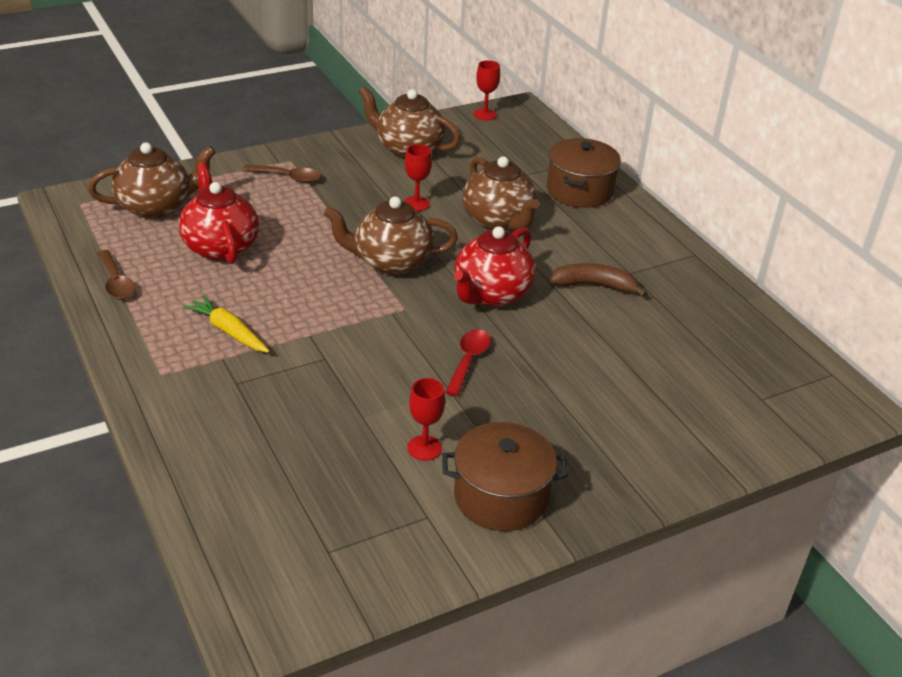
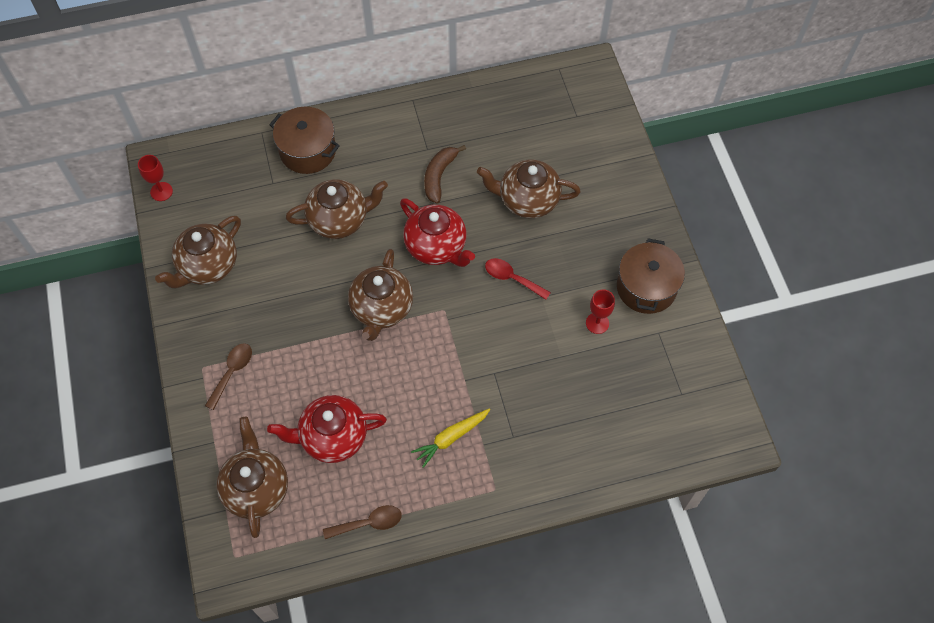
camera: 75 degrees left, 25 degrees up
red goblet [404,144,432,211] -> none
none -> brown teapot [477,160,581,218]

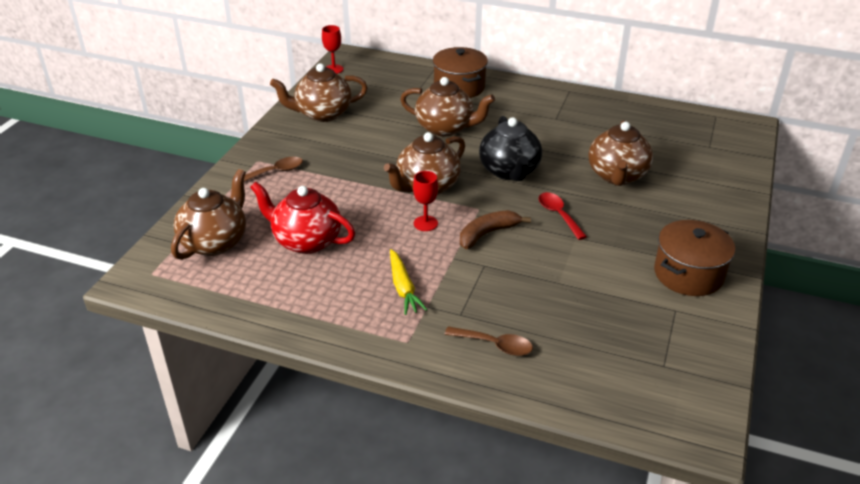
camera: 35 degrees right, 25 degrees down
brown spoon [323,505,402,539] -> brown spoon moved to [445,327,533,356]
red teapot [400,198,475,267] -> black teapot [479,116,542,181]
yellow carrot [411,408,490,468] -> yellow carrot turned 105 degrees counterclockwise [390,249,427,315]
brown banana [424,145,466,203] -> brown banana moved to [460,210,531,249]
brown teapot [477,160,581,218] -> brown teapot turned 120 degrees counterclockwise [588,120,653,186]
red goblet [586,289,615,334] -> red goblet moved to [413,171,438,231]

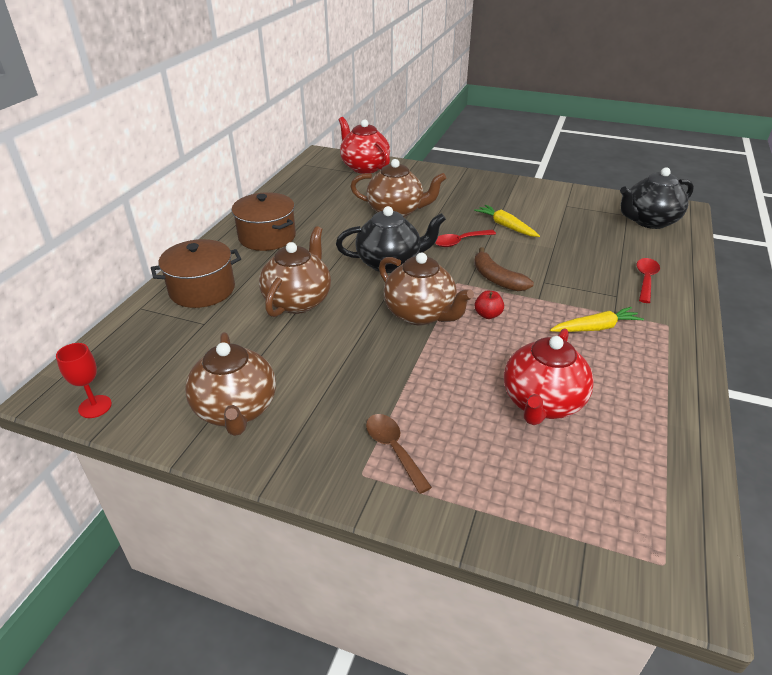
camera: 90 degrees left, 0 degrees up
brown teapot [171,169,246,260] -> none
red goblet [413,171,438,231] -> red apple [475,291,504,319]
brown spoon [445,327,533,356] -> red spoon [636,258,660,303]
brown pot [654,220,735,296] -> brown pot moved to [232,192,296,251]
none -> red teapot [339,117,390,174]
none -> yellow carrot [474,205,540,237]
none -> black teapot [620,167,694,229]

